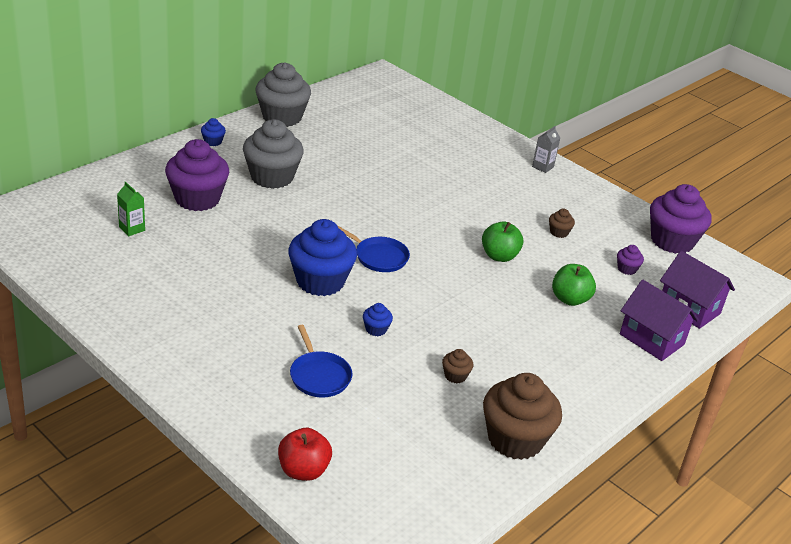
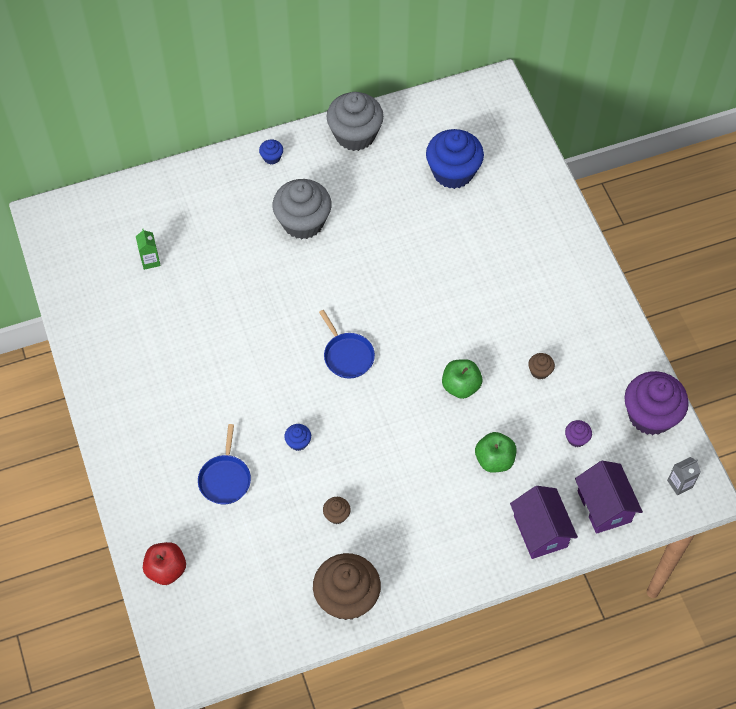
camera: 30 degrees right, 25 degrees up
purple cupcake [165,139,229,211] -> none
blue cupcake [288,219,357,296] -> blue cupcake moved to [426,129,484,189]
grey carton [532,126,560,173] -> grey carton moved to [667,457,701,495]

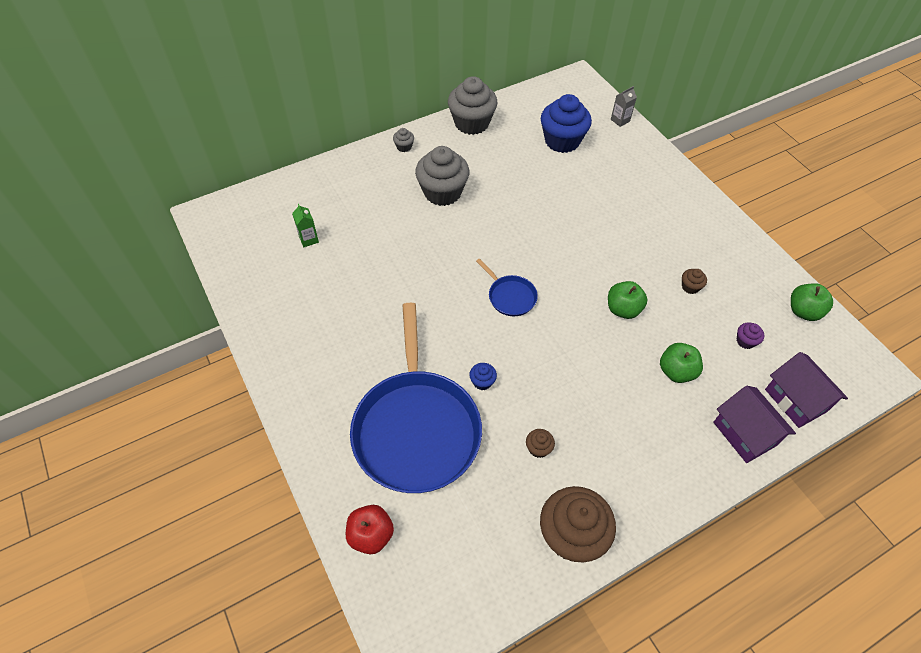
camera: 10 degrees left, 5 degrees down
blue pan [198,424,251,504] -> blue pan [350,303,482,493], size x2.34
blue cupcake [259,140,283,164] -> grey cupcake [393,128,414,152]
purple cupcake [624,371,689,435] -> green apple [791,283,833,321]
grey carton [667,457,701,495] -> grey carton moved to [611,86,637,127]

